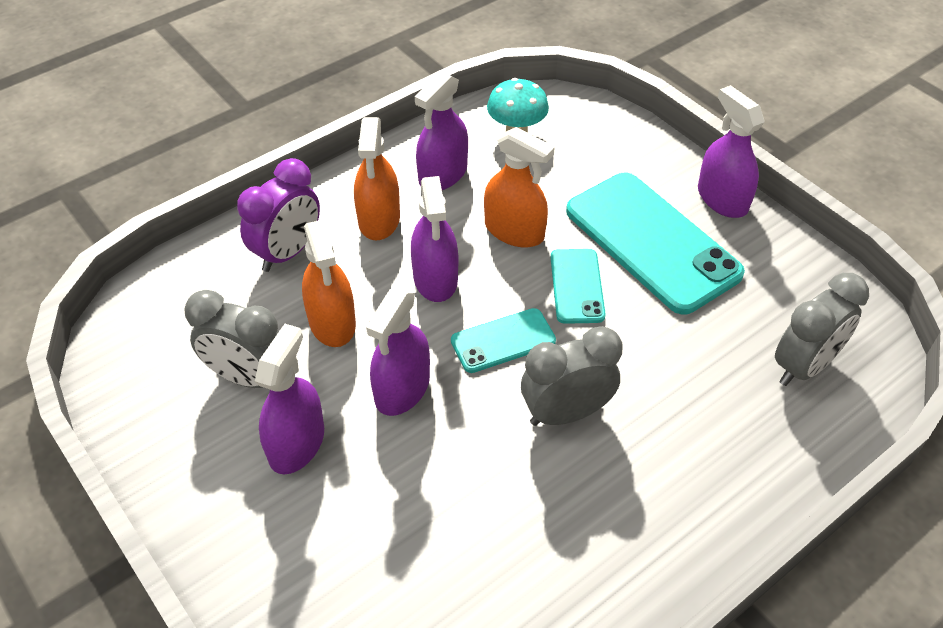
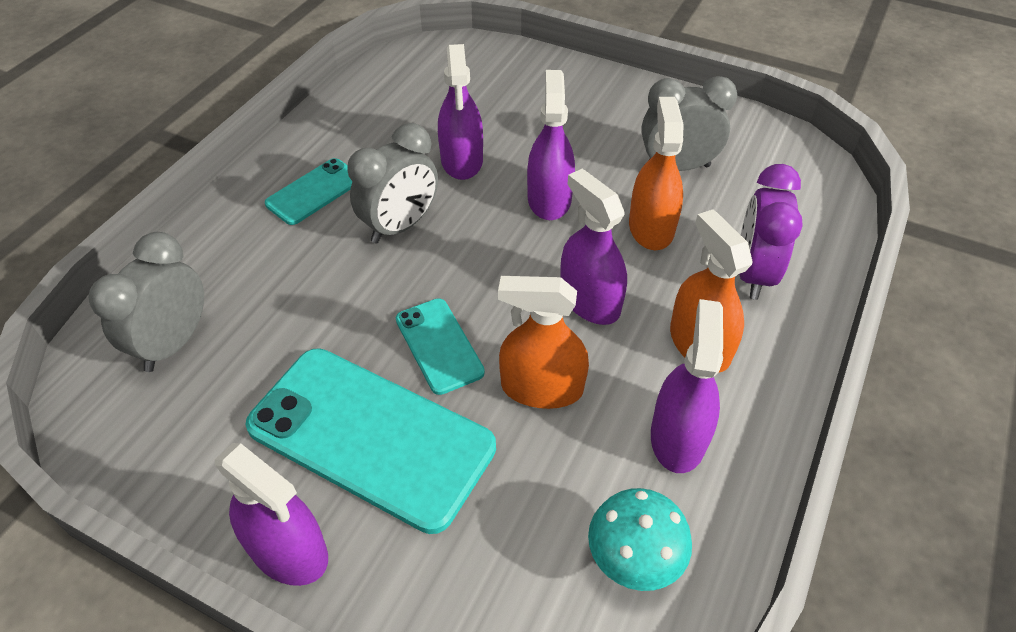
camera: 155 degrees right, 0 degrees up
purple spray bottle [255,324,324,474] -> purple spray bottle moved to [438,44,483,180]
orange spray bottle [302,219,356,347] -> orange spray bottle turned 45 degrees clockwise [629,97,684,250]
turquoise phone [451,308,556,373] -> turquoise phone moved to [265,158,352,225]

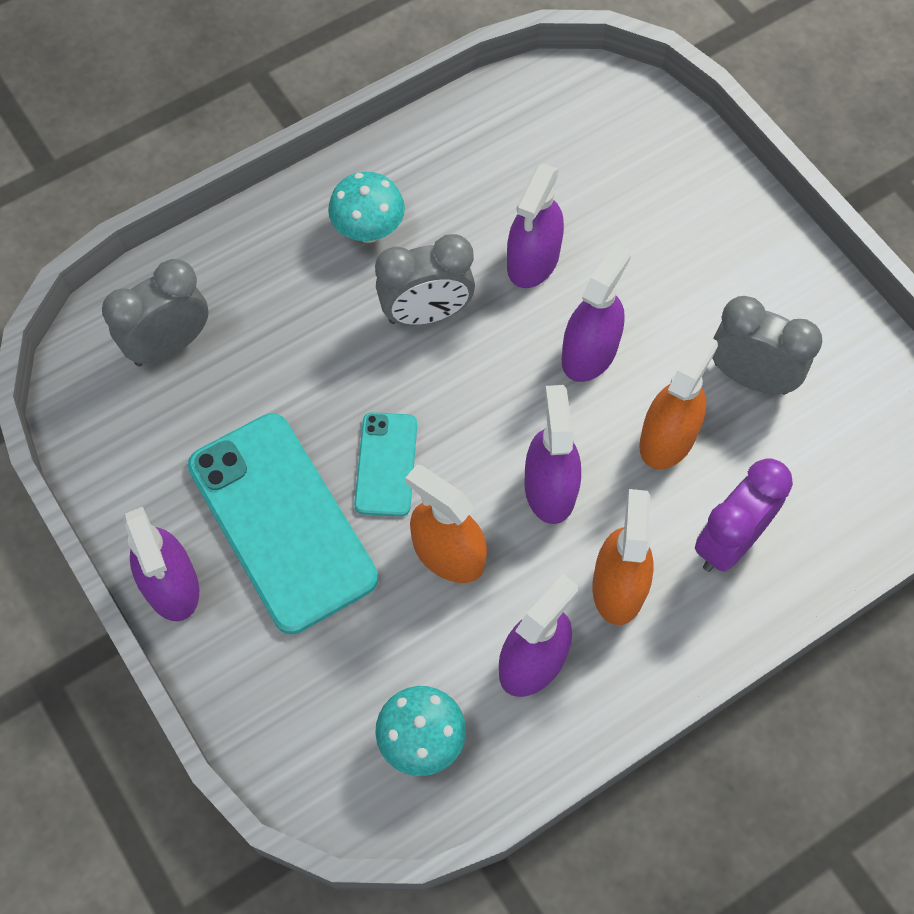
camera: 30 degrees right, 15 degrees up
turquoise phone [265,158,352,225] -> turquoise mushroom [328,172,405,243]

